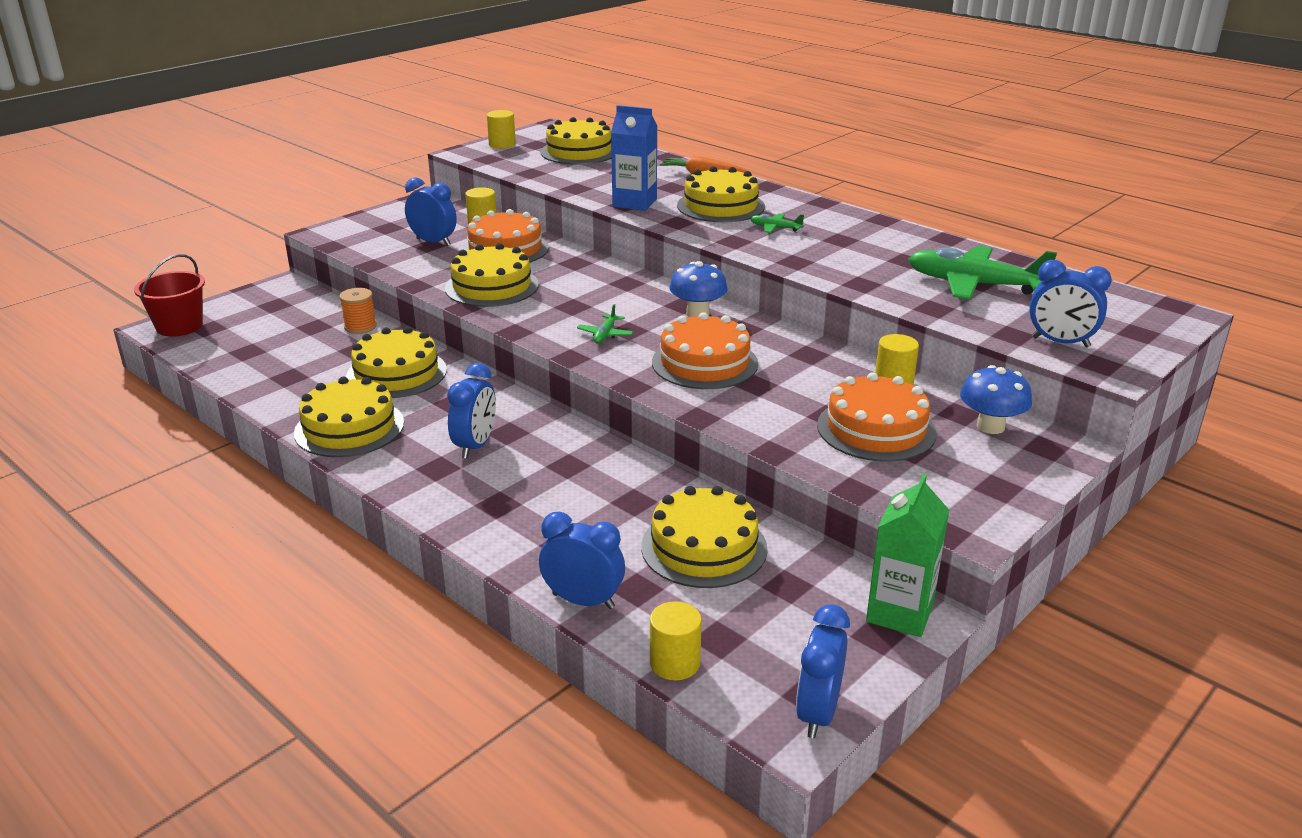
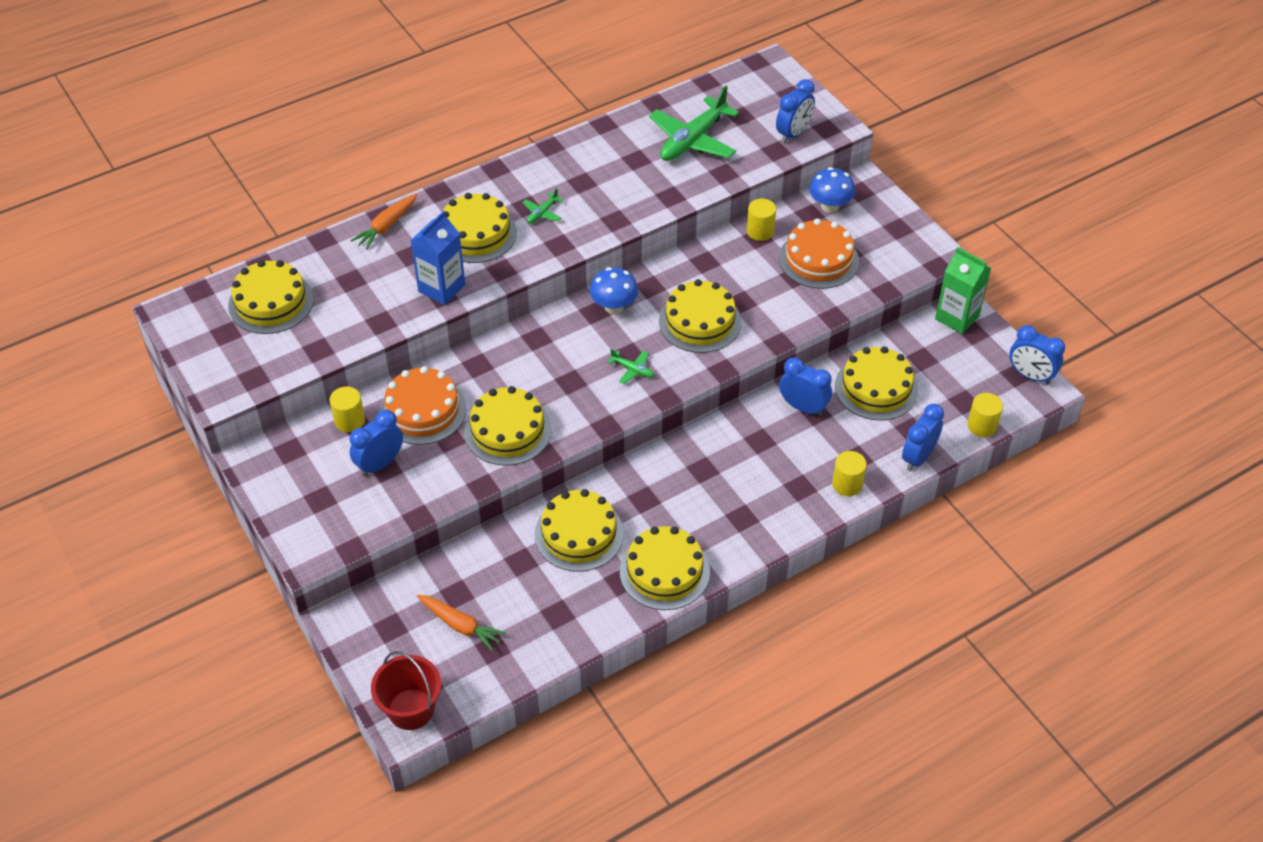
camera: 75 degrees left, 20 degrees up
orange spool [339,288,377,334] -> none
blue clock [447,363,496,458] -> blue clock moved to [779,357,832,416]
yellow cylinder [487,110,516,149] -> yellow cylinder moved to [832,451,867,496]
orange cake [652,312,758,389] -> yellow cake [659,279,741,353]
none -> orange carrot [417,595,507,652]

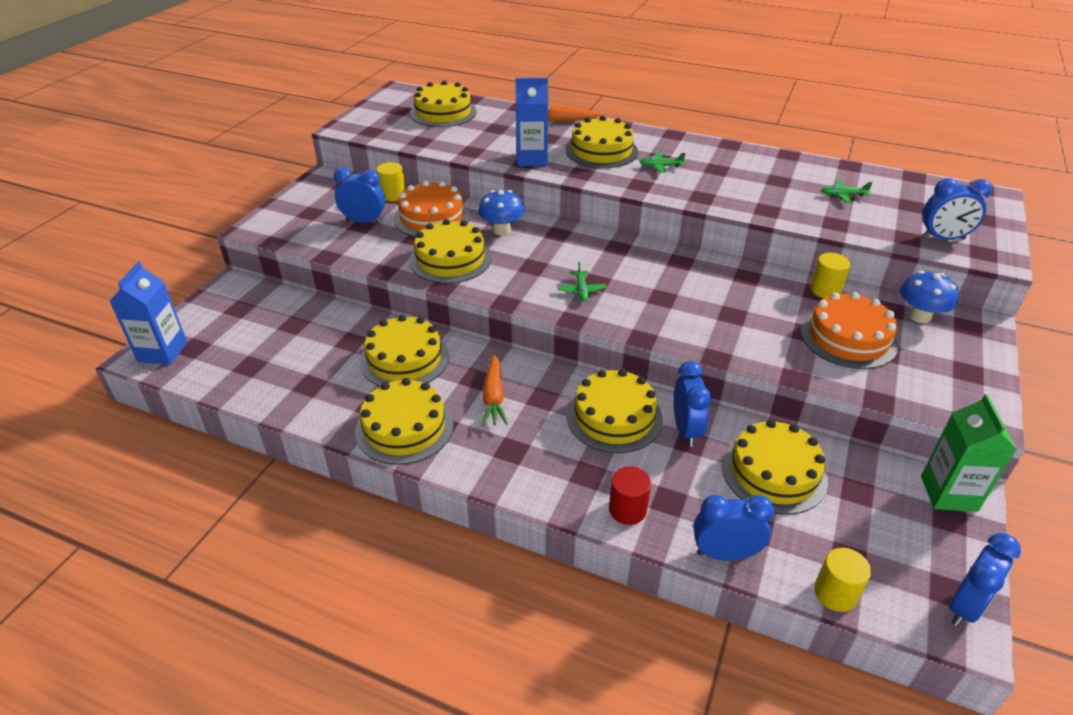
camera: 55 degrees right, 10 degrees down
red bucket [371,651,441,730] -> blue carton [109,262,187,365]
orange carrot [417,595,507,652] -> orange carrot moved to [482,354,508,426]
blue mushroom [590,267,638,314] -> blue mushroom moved to [478,190,525,235]
green plane [649,85,739,161] -> green plane [821,180,873,203], size x0.44
yellow cake [659,279,741,353] -> yellow cake moved to [567,369,663,453]
yellow cylinder [832,451,867,496] -> red cylinder [609,466,651,525]
blue clock [1009,325,1065,385] -> blue clock turned 135 degrees counterclockwise [949,533,1021,626]

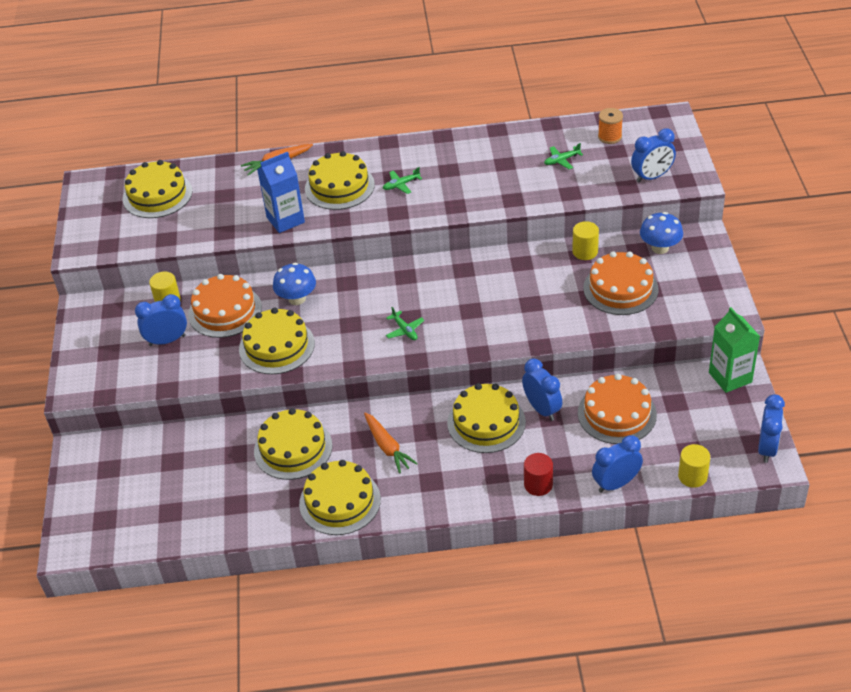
camera: 25 degrees left, 5 degrees up
blue carton [109,262,187,365] -> none
yellow cake [722,420,828,515] -> orange cake [578,374,657,444]
none -> orange spool [598,108,623,144]

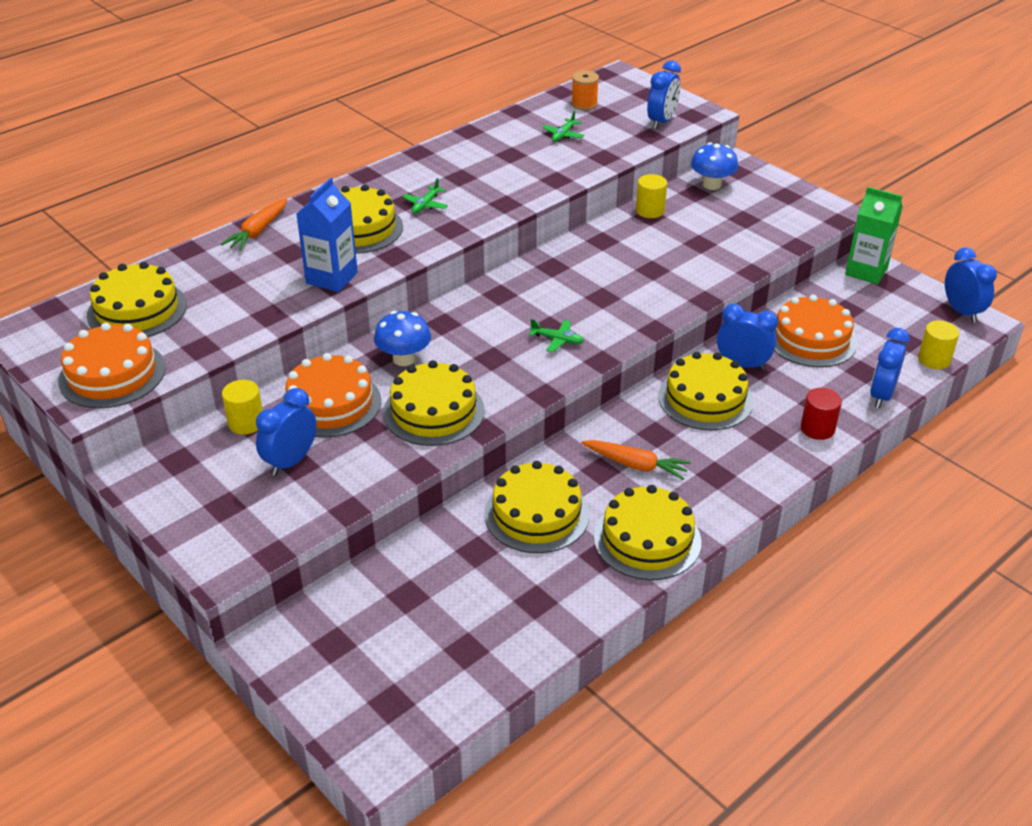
camera: 40 degrees left, 5 degrees down
orange cake [583,251,659,315] -> orange cake moved to [58,323,166,408]

